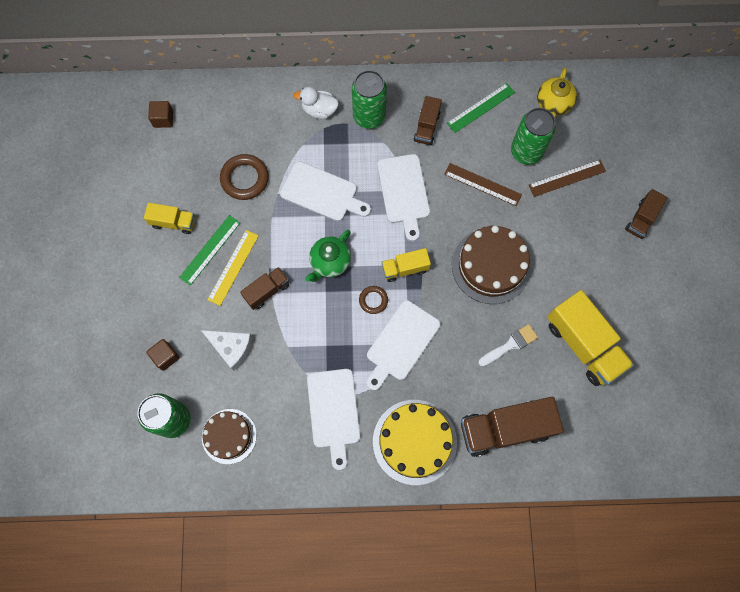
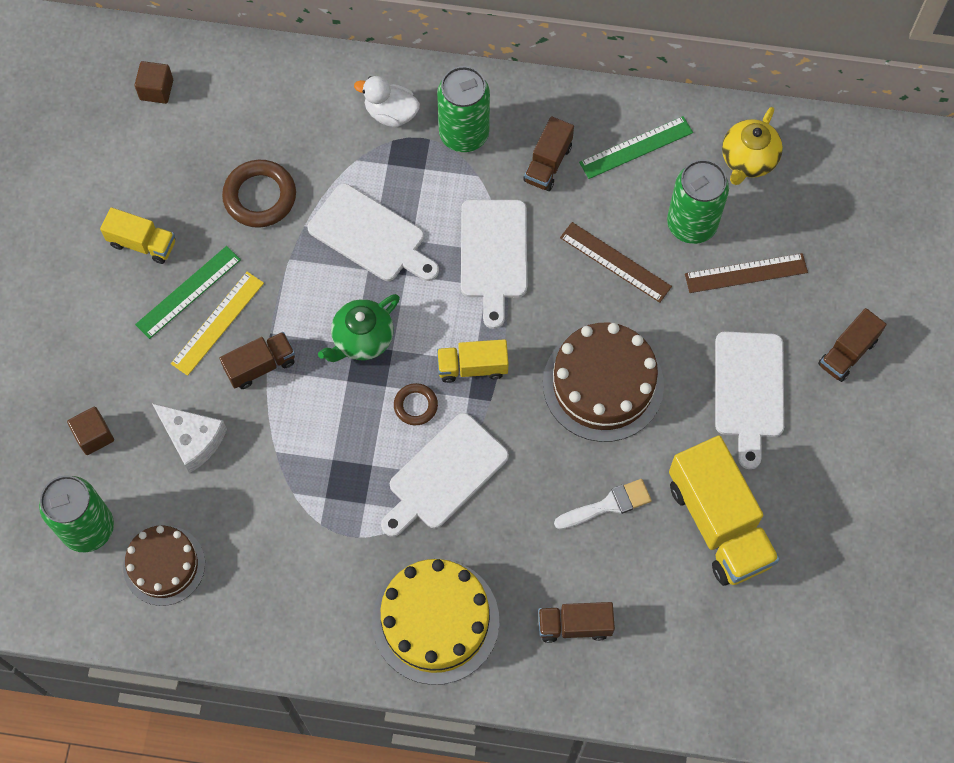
camera: 10 degrees right, 5 degrees down
white cutting board [307,369,360,470] -> white cutting board moved to [715,331,784,469]
brown truck [461,397,564,457] -> brown truck [538,602,615,643], size x0.54

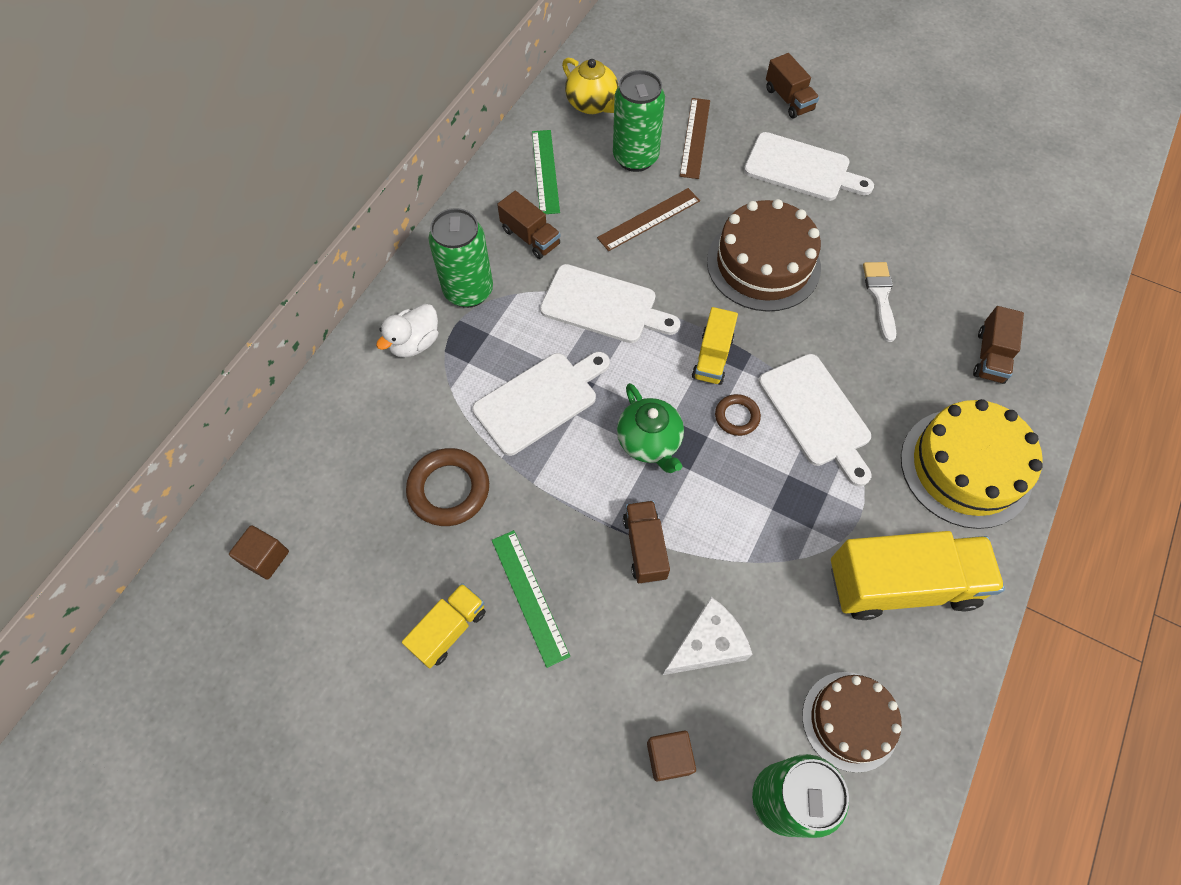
camera: 70 degrees left, 5 degrees down
yellow ruler [171,272,264,376] -> none
yellow truck [669,435,780,586] -> yellow truck moved to [831,531,1005,620]

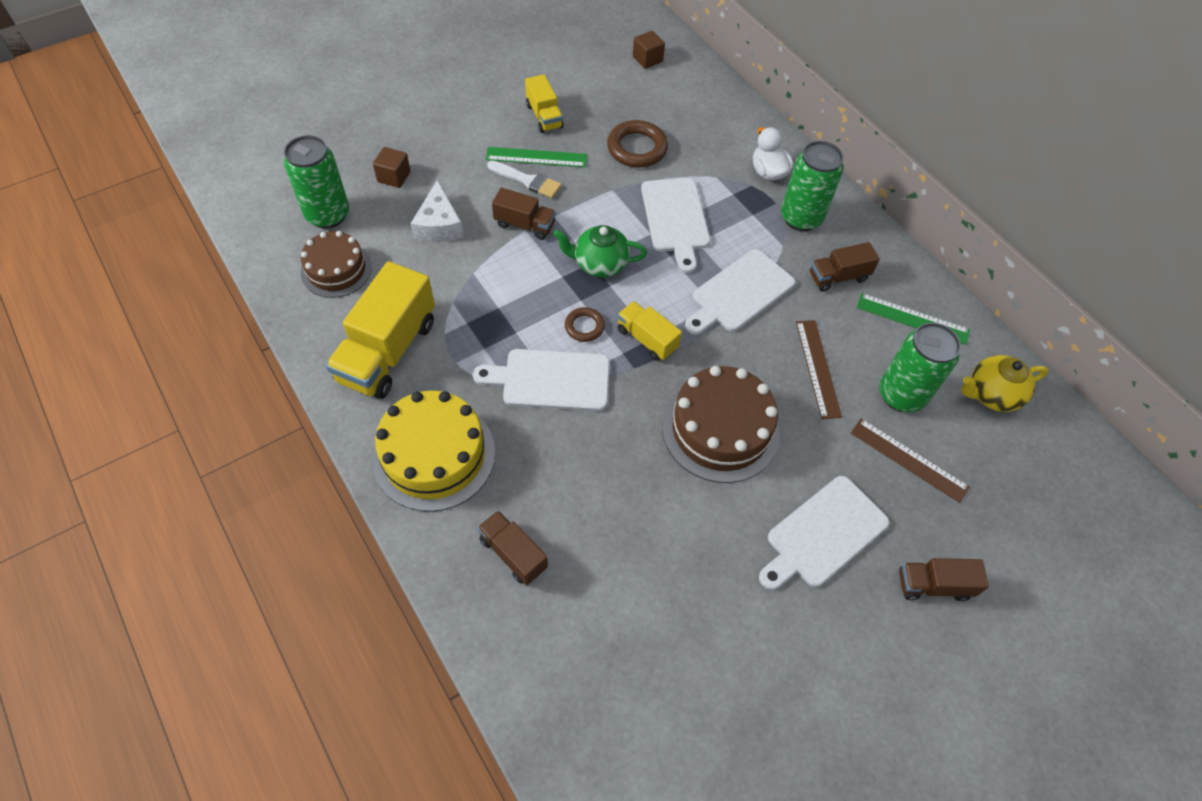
camera: 115 degrees right, 5 degrees down
white brush [863,262,896,342] -> white brush moved to [487,161,562,198]

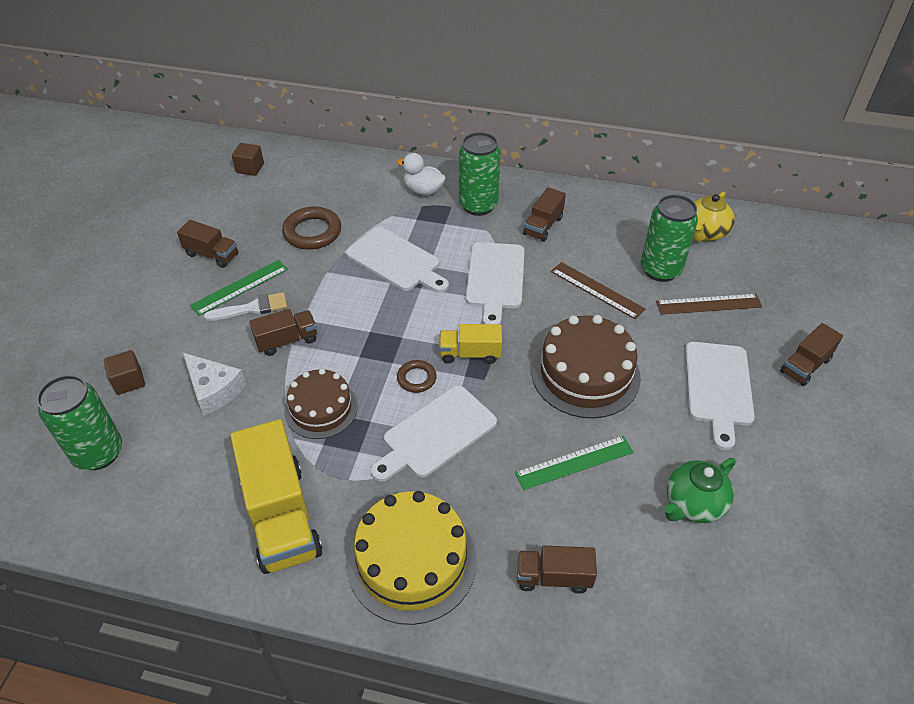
camera: 40 degrees left, 10 degrees down
brown cake [301,231,372,298] -> brown cake moved to [284,368,358,439]
yellow truck [525,74,564,133] -> brown truck [177,220,238,268]
green teapot [553,225,647,277] -> green teapot moved to [665,458,736,523]
green ruler [857,293,970,345] -> green ruler moved to [515,436,634,490]

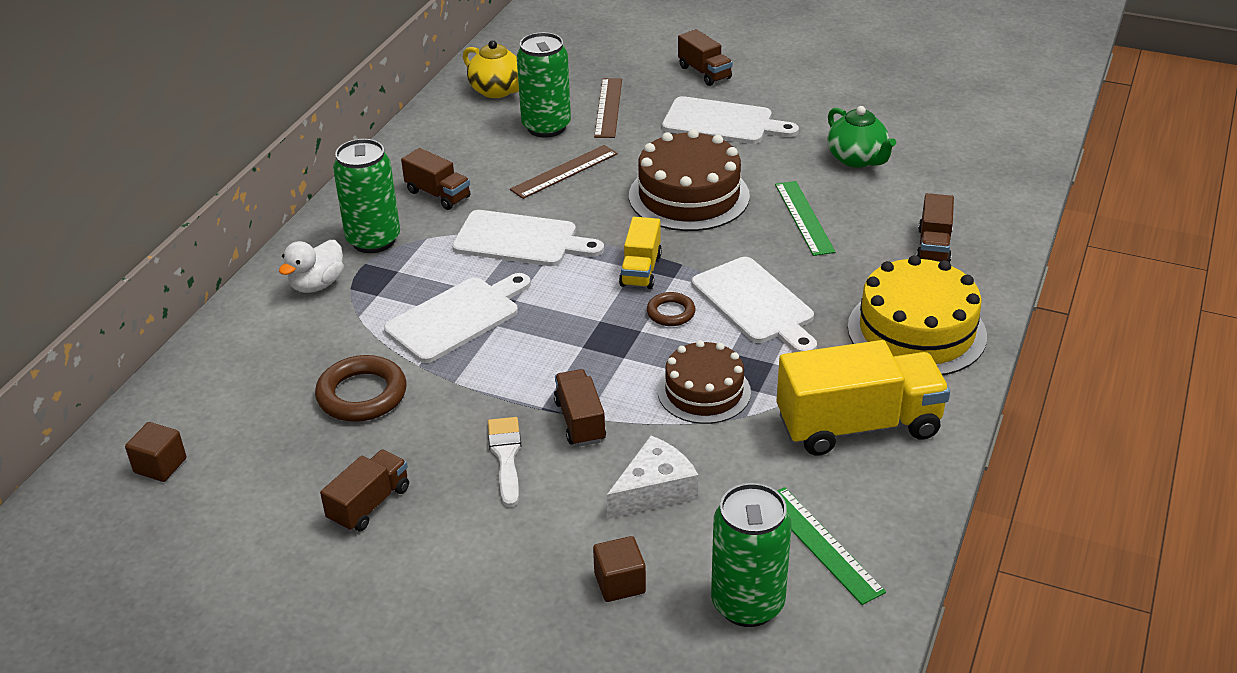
camera: 80 degrees left, 10 degrees down
green ruler [190,260,288,316] -> green ruler moved to [777,487,886,605]

